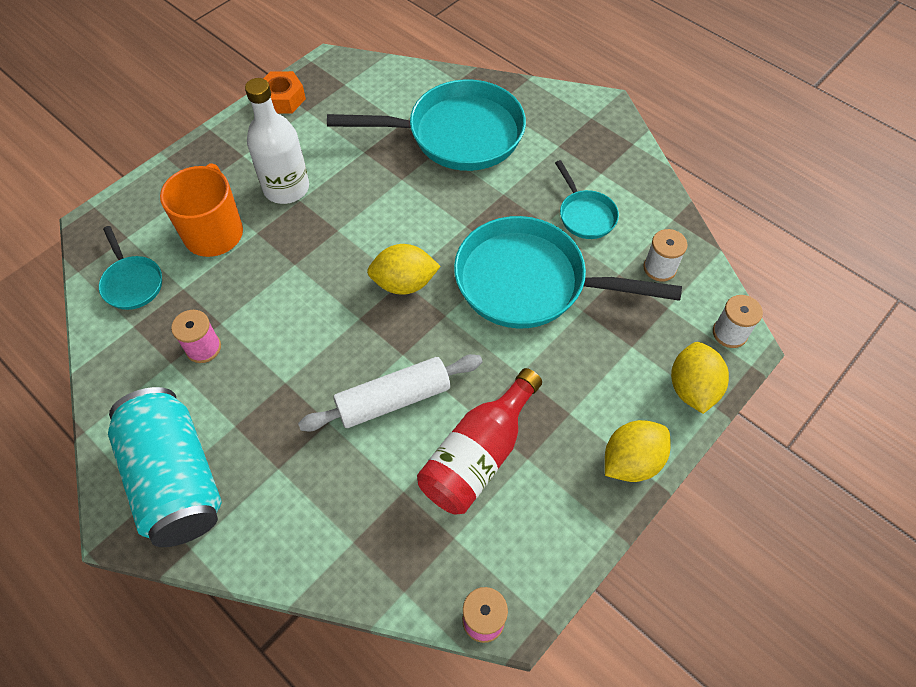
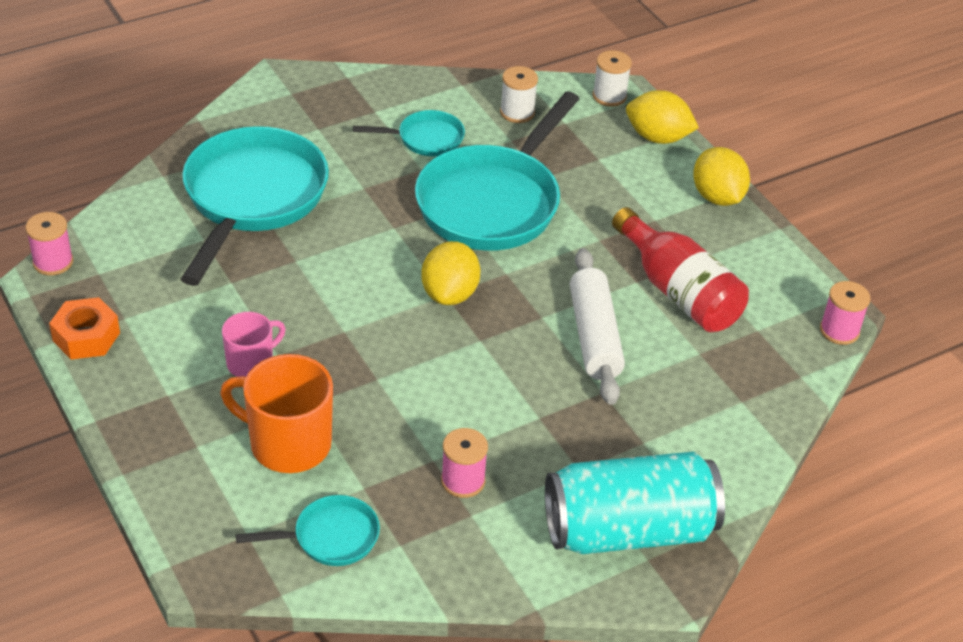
camera: 75 degrees left, 15 degrees down
white bottle [245,78,309,204] -> pink mug [222,312,286,377]
none -> pink spool [25,212,73,275]

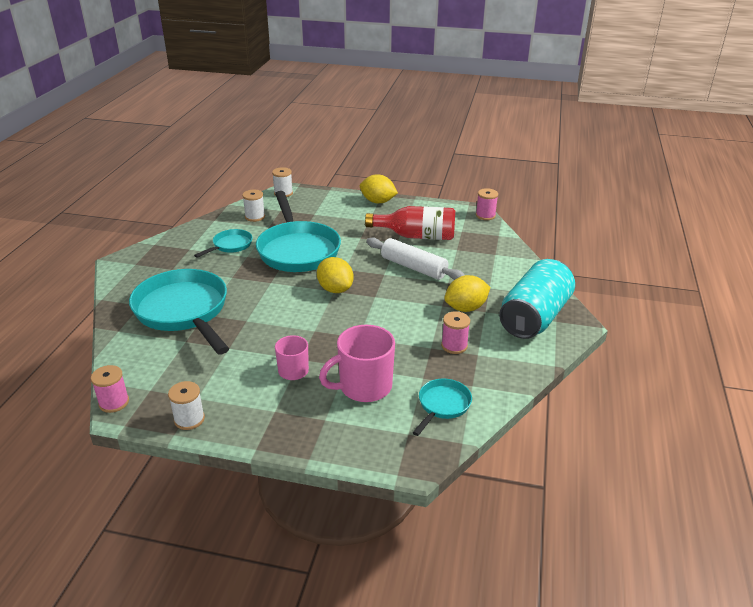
camera: 45 degrees left, 10 degrees down
orange nut [49,297,120,360] -> white spool [168,381,205,430]
orange mug [220,354,333,473] -> pink mug [319,325,395,402]
yellow lemon [626,90,699,144] -> yellow lemon moved to [444,275,490,312]

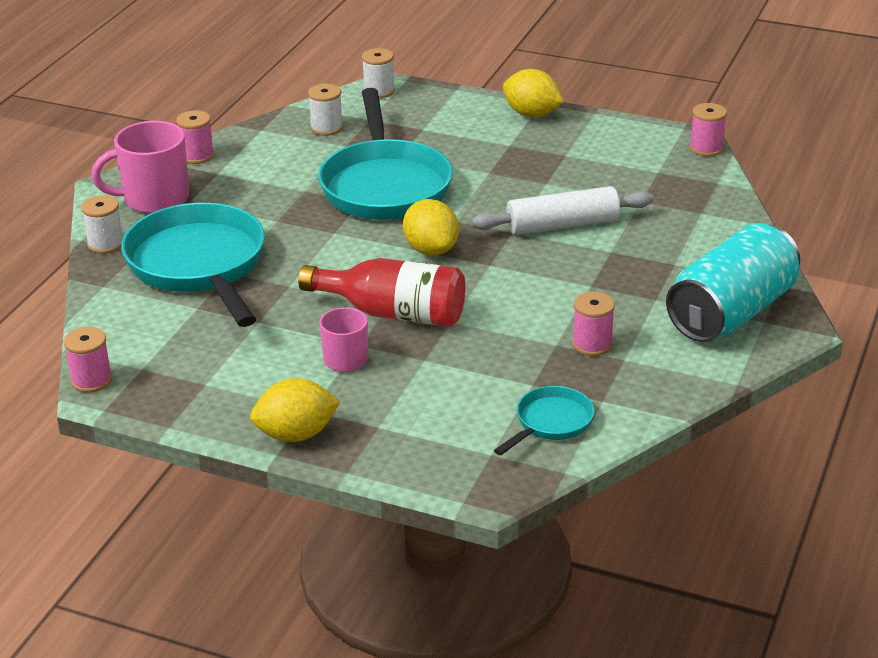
camera: 10 degrees right, 0 degrees up
white spool [168,381,205,430] -> white spool moved to [81,195,123,254]
turquoise pan [194,229,252,258] -> none
pink mug [319,325,395,402] -> pink mug moved to [92,121,189,214]
red bottle [365,206,455,240] -> red bottle moved to [298,258,465,327]
white rolling pin [366,237,465,280] -> white rolling pin turned 60 degrees counterclockwise [471,186,653,235]
yellow lemon [444,275,490,312] -> yellow lemon moved to [250,378,341,442]
none -> pink spool [176,110,214,164]

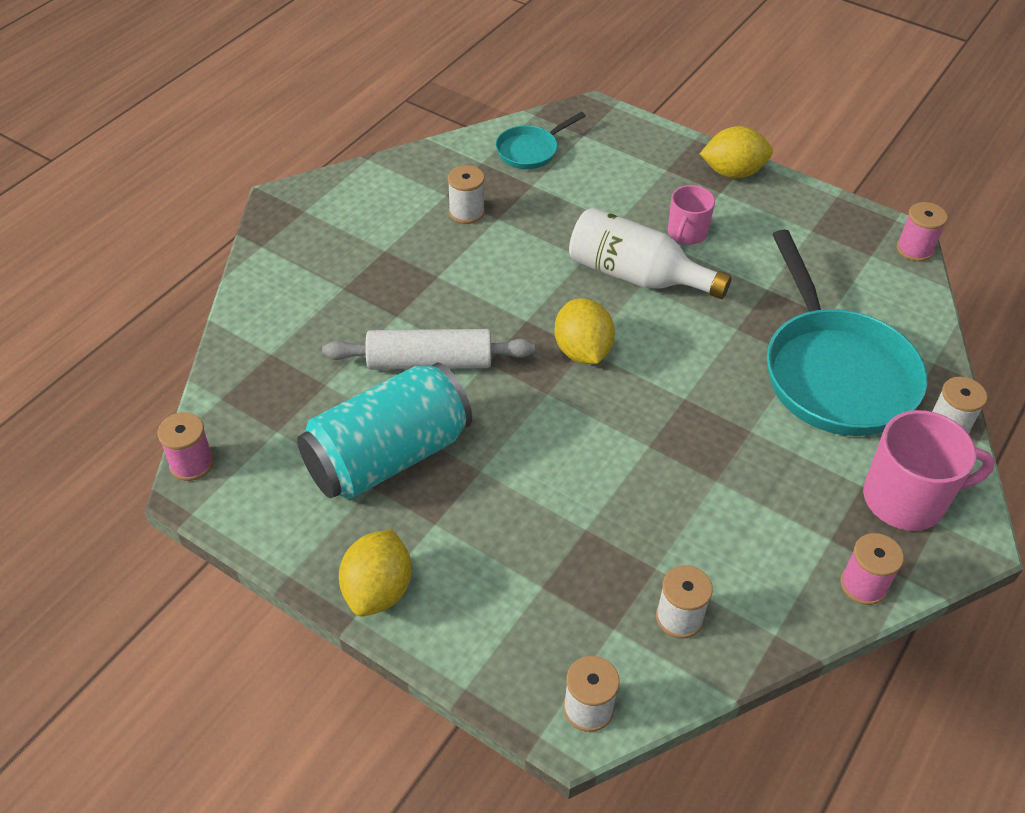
camera: 170 degrees left, 15 degrees up
red bottle [298,258,465,327] -> white bottle [569,207,732,299]
turquoise pan [318,88,453,220] -> none
yellow lemon [503,69,564,117] -> yellow lemon turned 60 degrees clockwise [339,529,411,617]
pink spool [572,292,615,356] -> white spool [448,165,485,224]
turquoise can [666,223,800,342] -> turquoise can moved to [297,362,472,499]

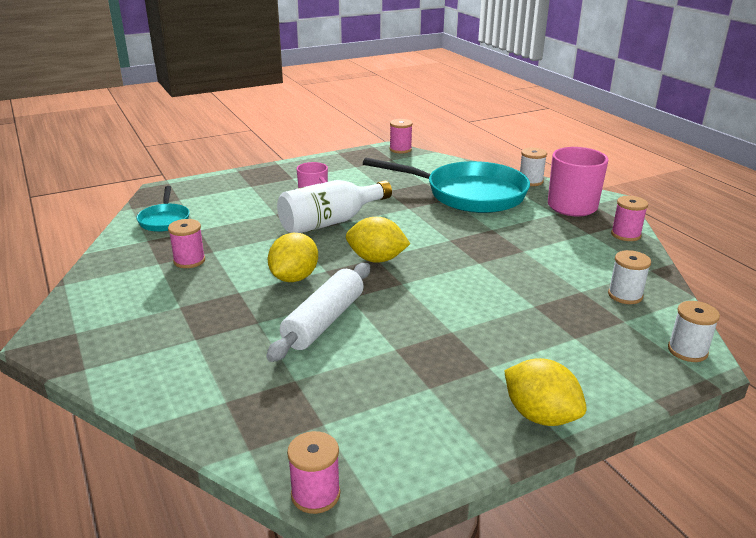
camera: 60 degrees left, 20 degrees down
turquoise can [297,362,472,499] -> none
white spool [448,165,485,224] -> pink spool [168,219,205,268]
yellow lemon [700,126,773,178] -> yellow lemon moved to [267,233,318,282]

